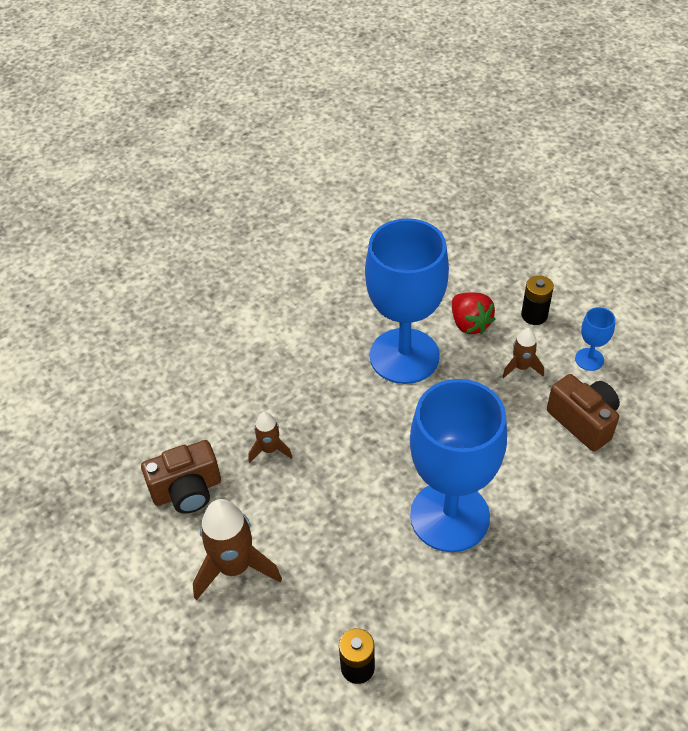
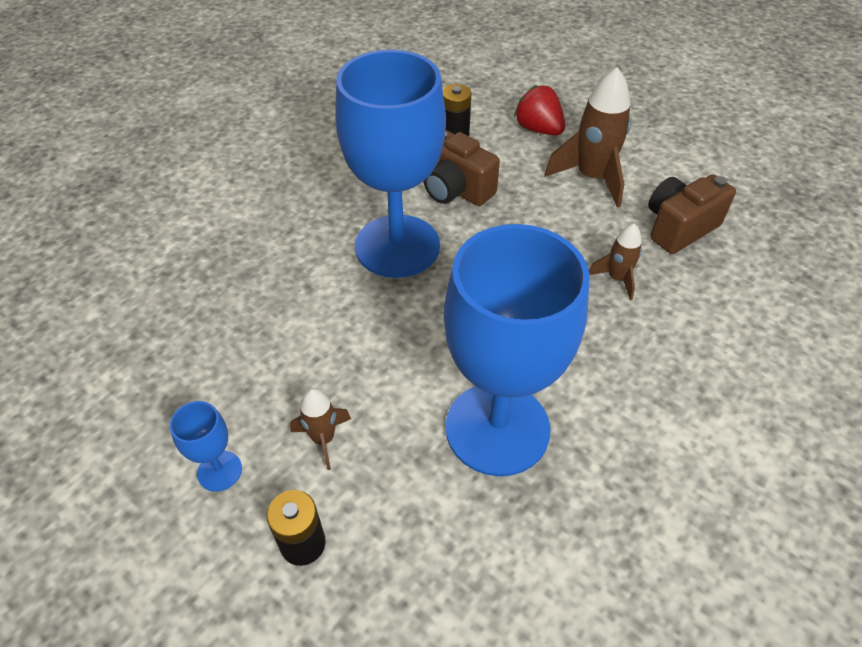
camera: 165 degrees right, 0 degrees up
red strawberry [452,292,495,334] -> red strawberry moved to [514,85,565,135]
brown camera [547,374,620,451] -> brown camera moved to [423,130,500,206]

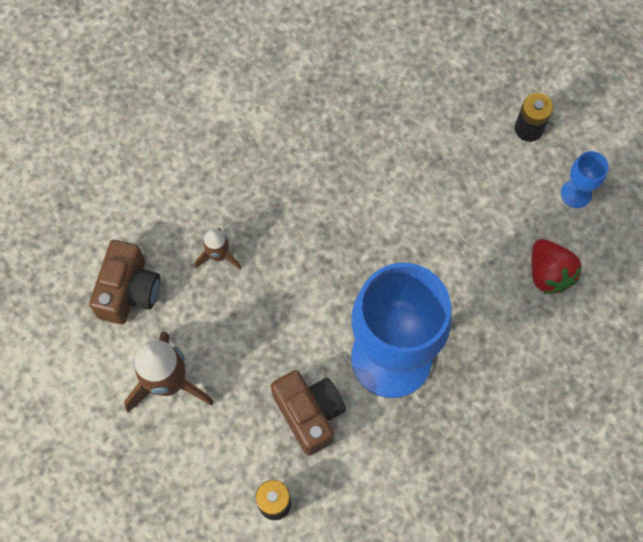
camera: 160 degrees left, 20 degrees up
brown rocket [290,388,351,470] -> none
blue goblet [444,224,589,476] -> none
red strawberry [514,85,565,135] -> red strawberry moved to [531,239,582,294]
brown camera [648,175,736,254] -> brown camera turned 60 degrees counterclockwise [89,240,160,324]

